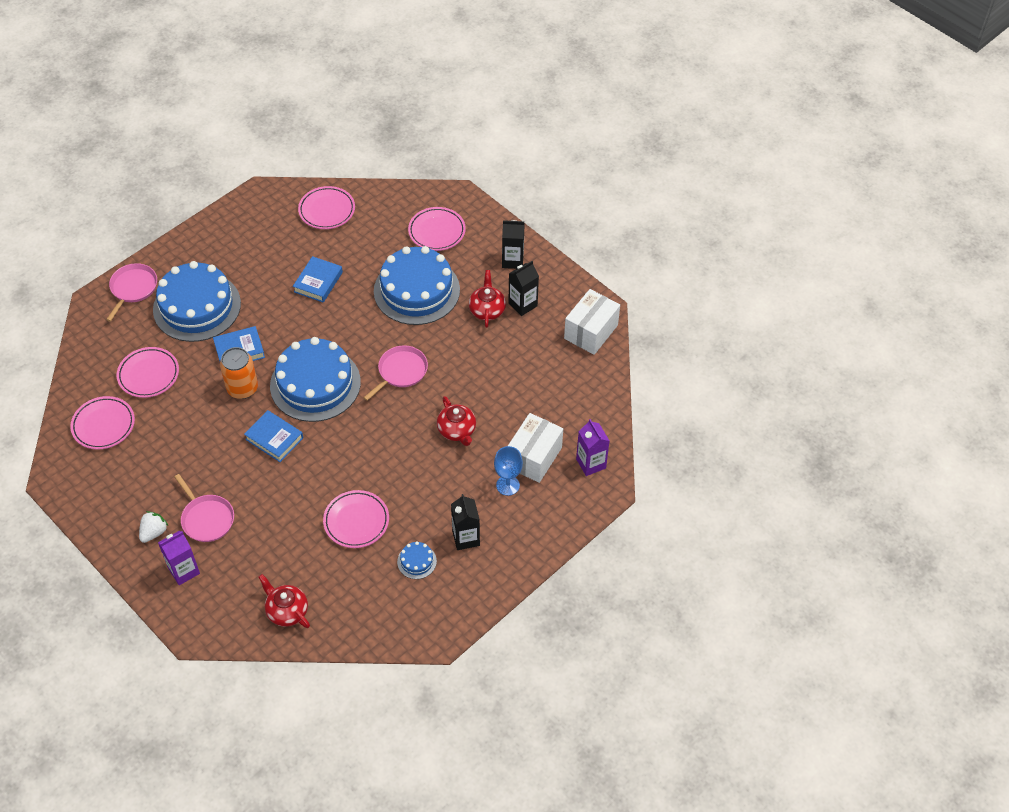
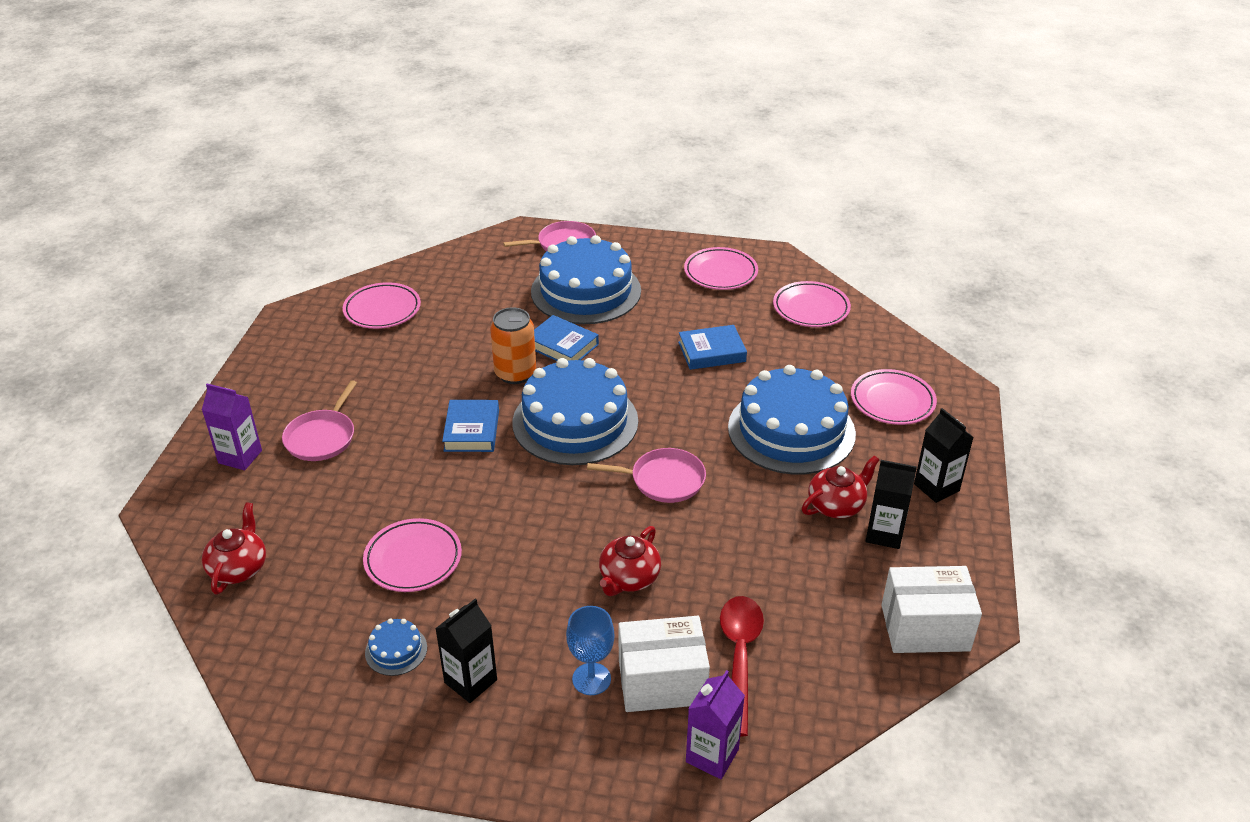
camera: 55 degrees right, 15 degrees down
pink plate [117,347,179,398] -> pink plate moved to [684,247,758,290]
white strawberry [139,511,168,543] -> none
none -> red spoon [720,596,764,736]

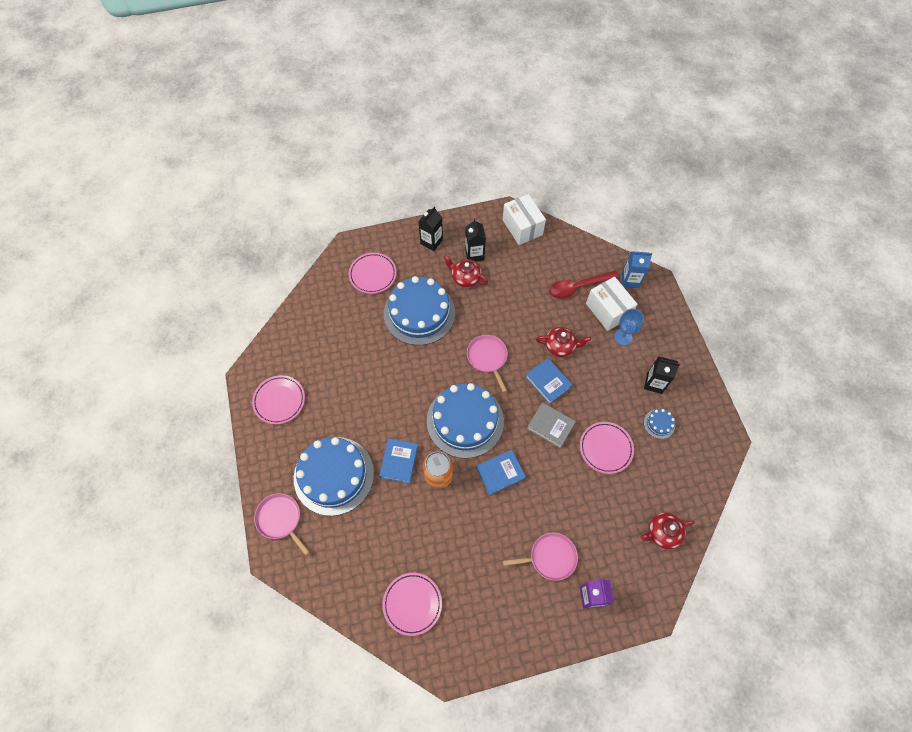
camera: 115 degrees left, 25 degrees up
blue book [678,325,747,370] -> blue book moved to [525,358,572,404]
purple carton [686,670,745,779] -> blue carton [622,251,652,288]
pink plate [773,281,851,327] -> none
none -> grey book [527,402,576,448]

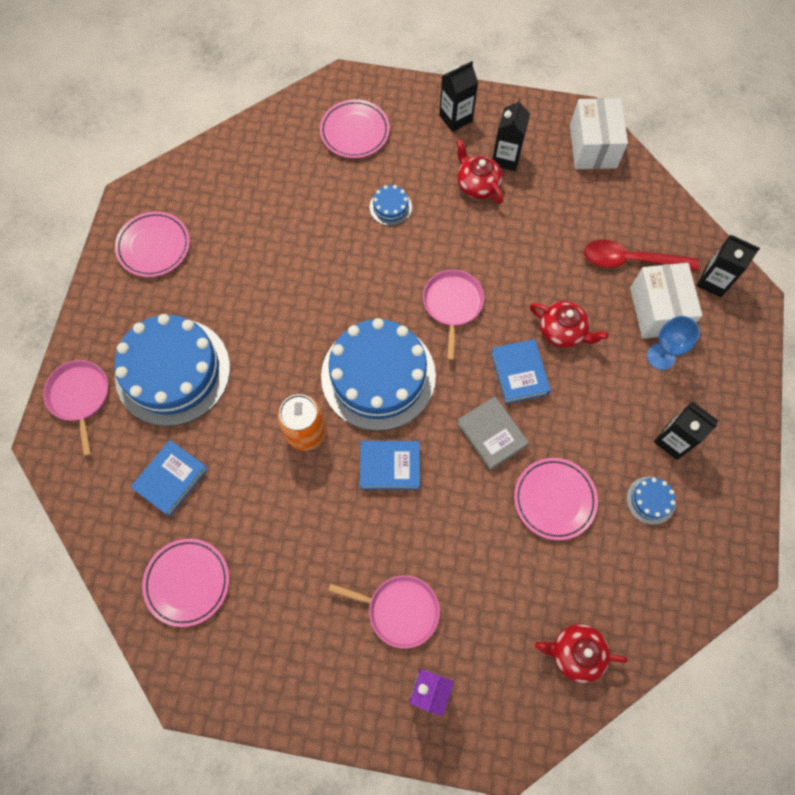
camera: 25 degrees right, 5 degrees up
blue book [379,438,418,484] -> blue book moved to [131,440,208,517]
blue cake [384,276,455,345] -> blue cake [370,185,412,226], size x0.40
blue carton [622,251,652,288] -> black carton [697,235,760,298]

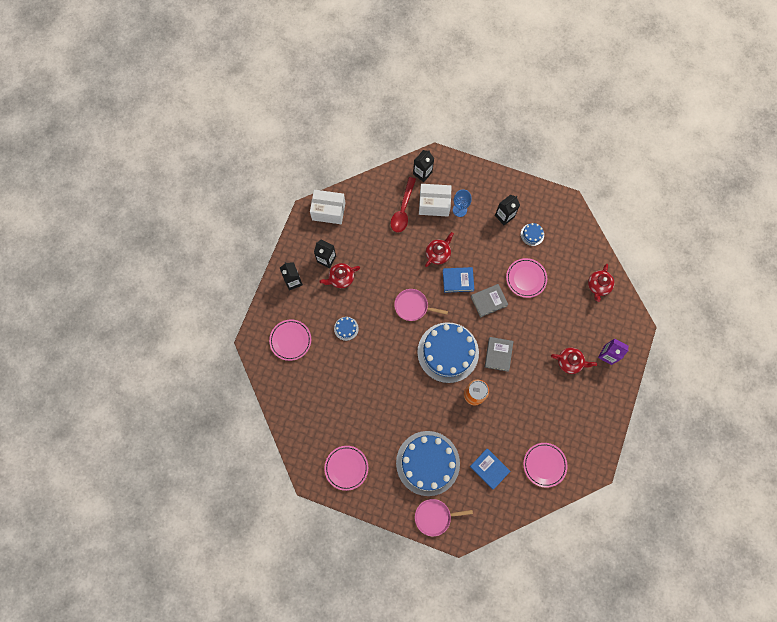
camera: 80 degrees left, 5 degrees up
pink pan [328,575,440,649] -> red teapot [551,348,597,374]
blue book [360,441,420,490] -> grey book [485,337,513,372]

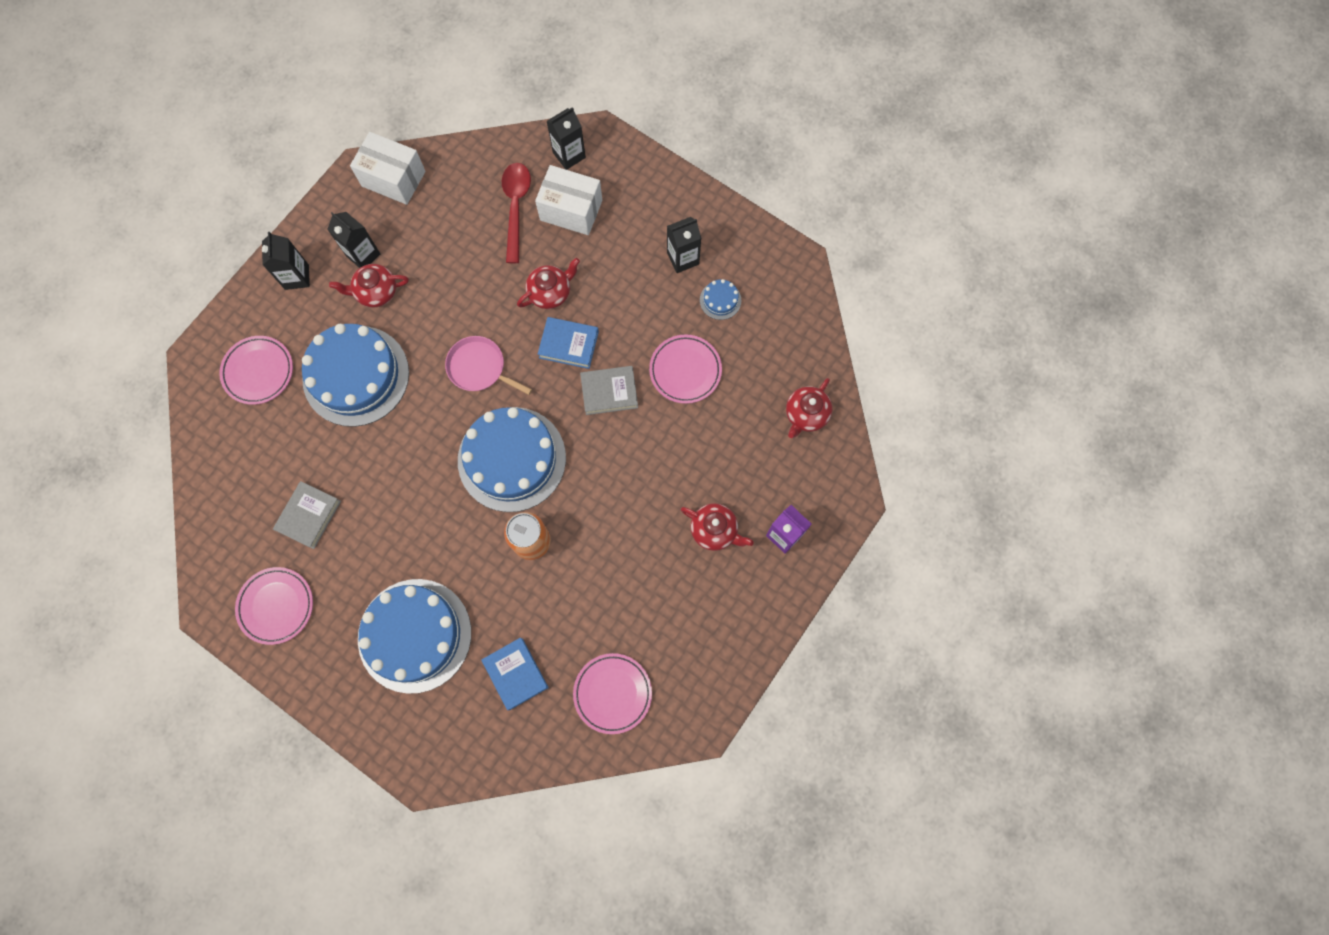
camera: 15 degrees right, 0 degrees up
blue cake [334,317,359,341] -> blue cake [302,324,409,427], size x2.49
red spoon [391,177,416,233] -> red spoon turned 150 degrees clockwise [502,163,531,263]
pink pan [415,499,473,536] -> none
blue goblet [453,189,472,217] -> none
grey book [485,337,513,372] -> grey book moved to [273,481,341,549]

